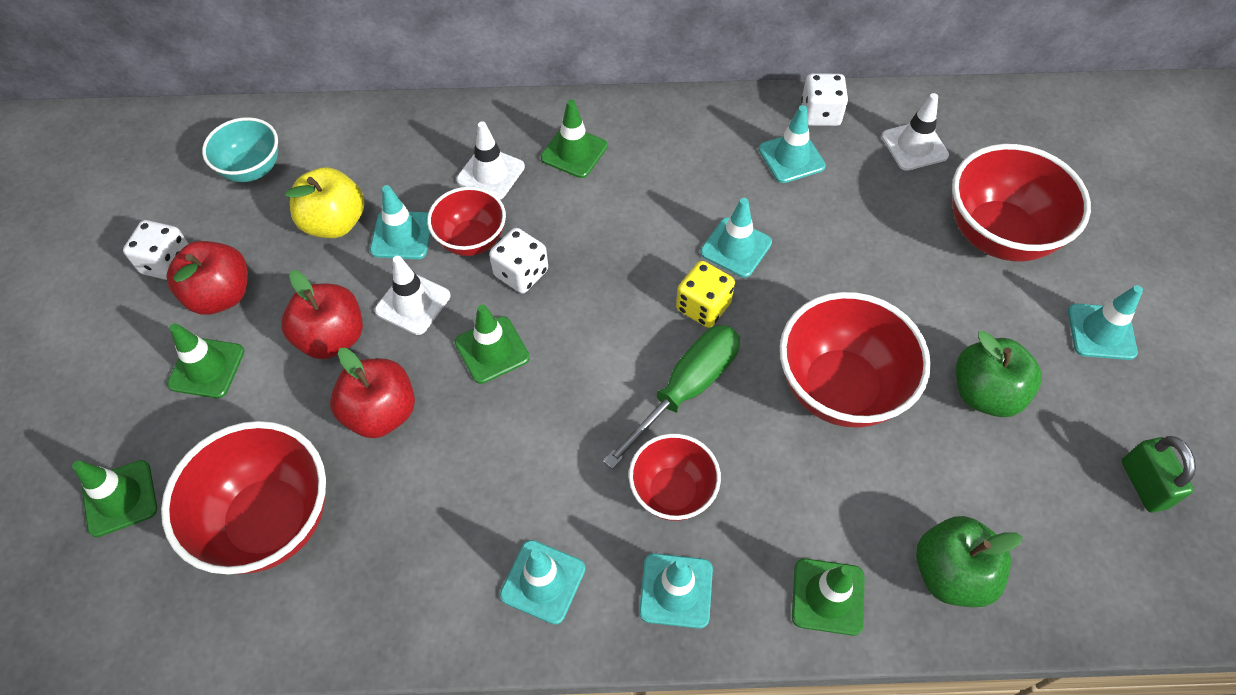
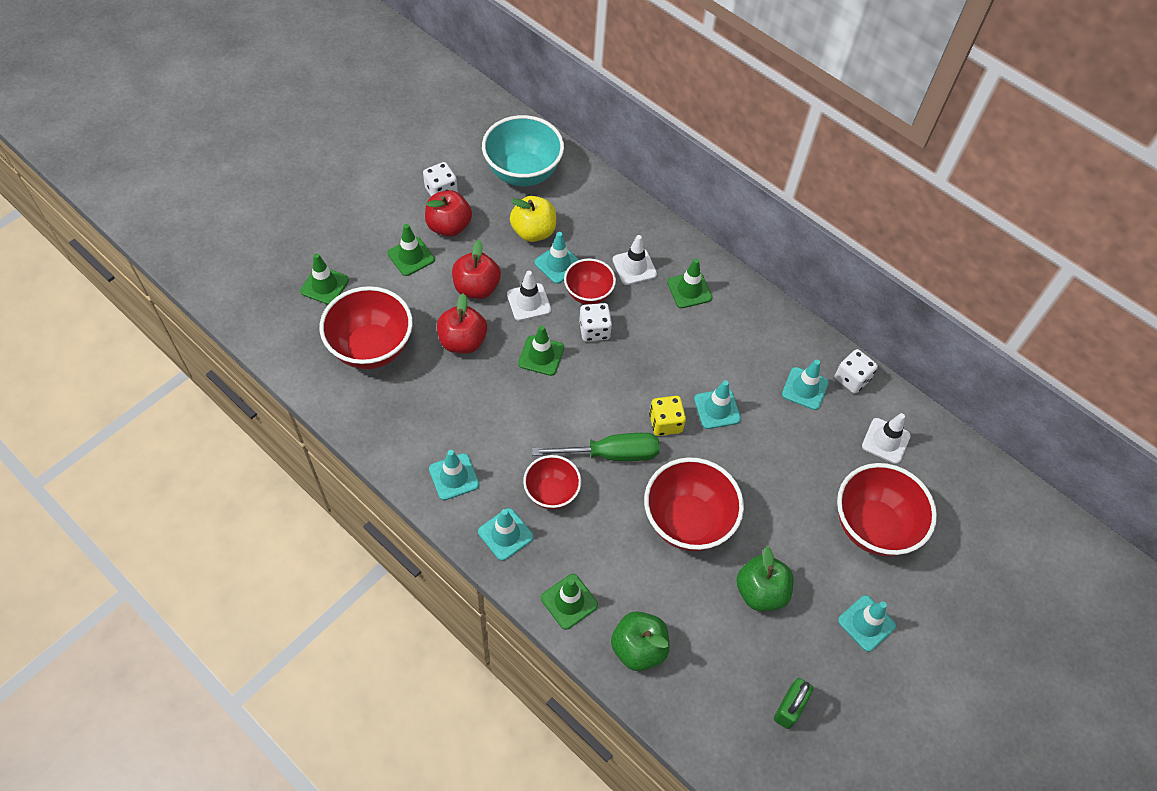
camera: 40 degrees right, 0 degrees up
turquoise bowl [202,117,278,182] -> turquoise bowl [482,115,564,186], size x1.68

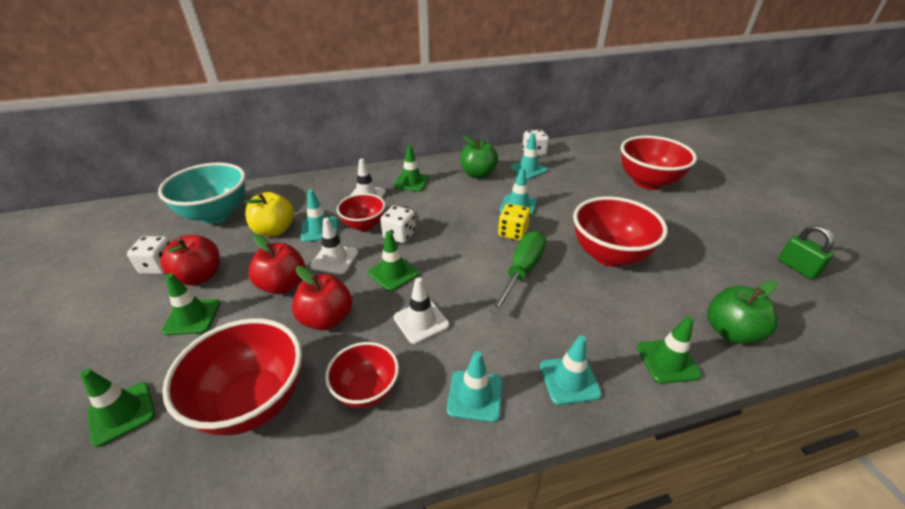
camera: 55 degrees left, 20 degrees down
red bowl [523,455,581,509] -> red bowl moved to [325,342,399,408]
green apple [736,546,794,611] -> green apple moved to [460,135,498,179]
turquoise traffic cone [838,595,896,652] -> none
white traffic cone [862,413,911,464] -> white traffic cone moved to [394,277,449,344]

